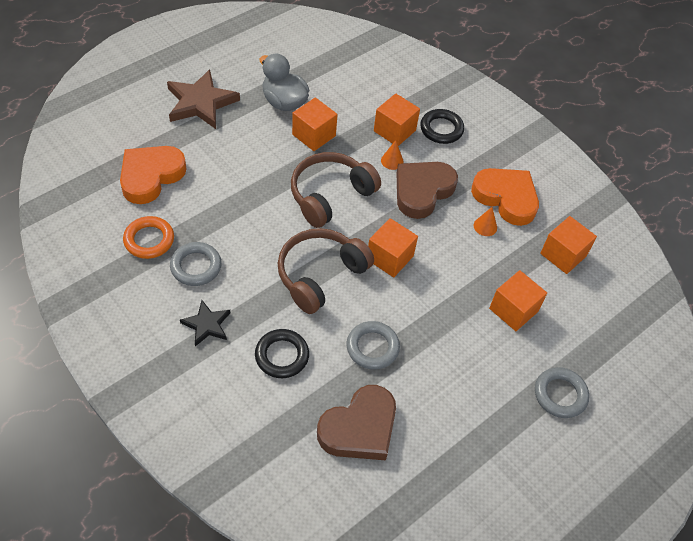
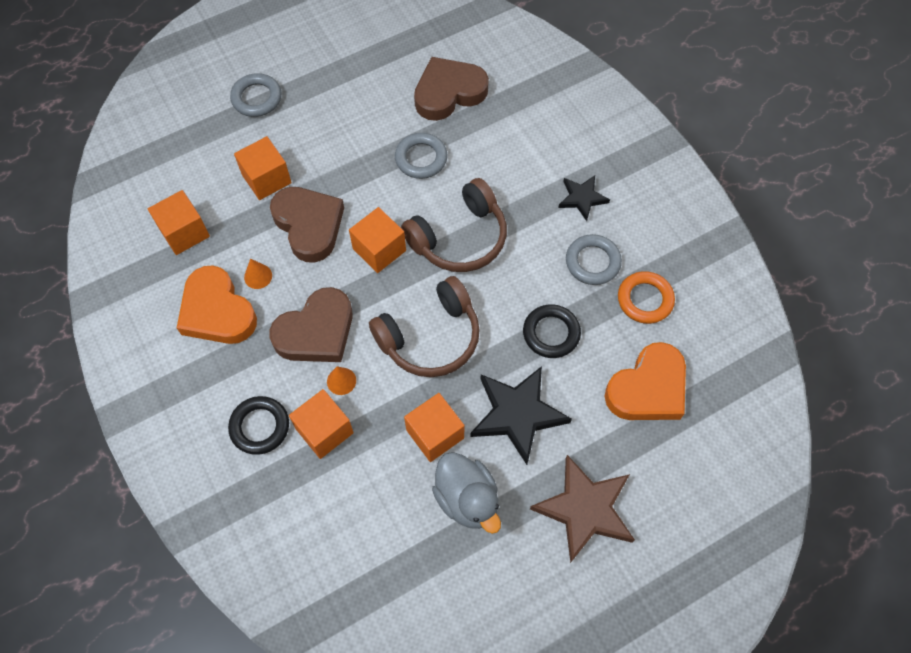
camera: 165 degrees left, 10 degrees up
black ring [255,329,309,378] -> black ring moved to [523,304,581,358]
none -> brown heart [270,187,344,263]
none -> black star [470,366,572,465]

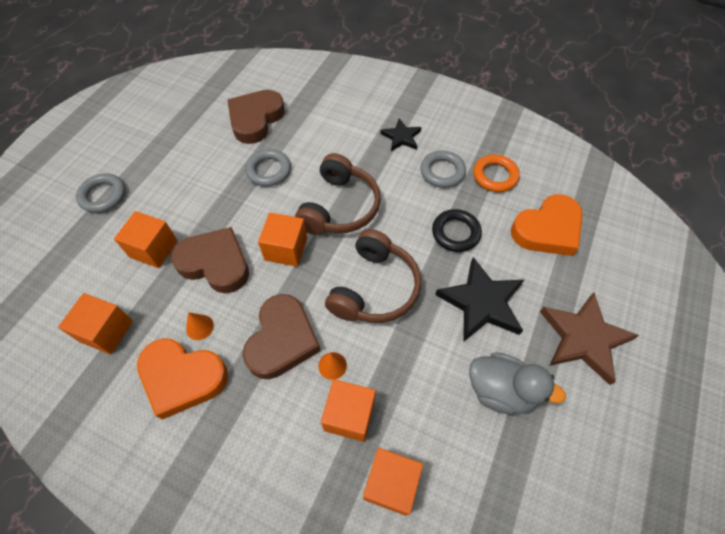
camera: 35 degrees left, 5 degrees down
black ring [228,396,289,455] -> none
orange cube [404,393,465,462] -> orange cube moved to [363,448,423,516]
orange heart [604,342,686,420] -> orange heart turned 45 degrees clockwise [511,194,583,256]

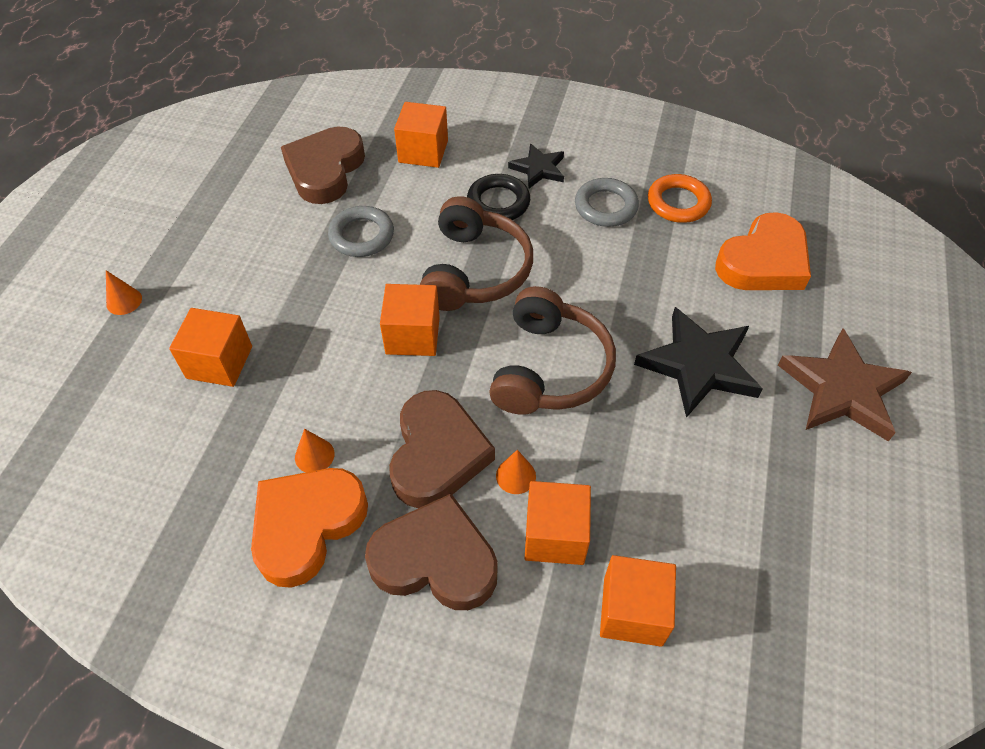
camera: 10 degrees left, 5 degrees down
orange cube [58,293,133,354] -> orange cube moved to [394,102,448,168]
grey ring [76,174,126,213] -> orange cone [106,270,142,315]
orange heart [137,338,228,419] -> orange heart turned 120 degrees clockwise [251,468,368,588]
brown heart [171,227,249,293] -> brown heart moved to [365,494,498,610]
black ring [432,209,482,252] -> black ring moved to [467,174,530,220]
grey duck [469,352,566,414] -> none

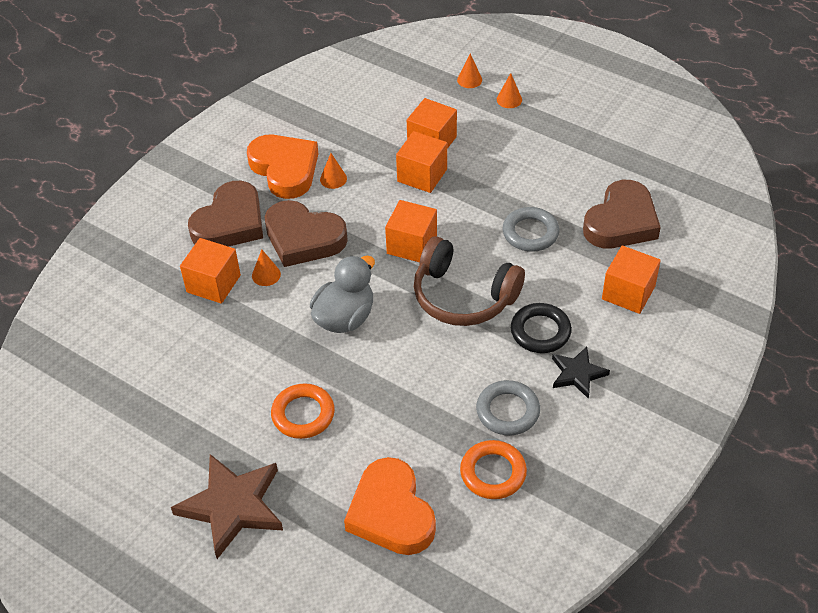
camera: 110 degrees right, 5 degrees down
brown heart [281,127,365,204] -> brown heart turned 90 degrees clockwise [583,180,661,248]
brown headphones [489,286,616,415] -> grey duck [310,256,375,333]
orange cube [600,555,676,647] -> orange cube moved to [396,131,447,193]
black star [634,307,763,418] -> orange ring [271,383,335,439]
none -> orange cone [457,53,482,88]

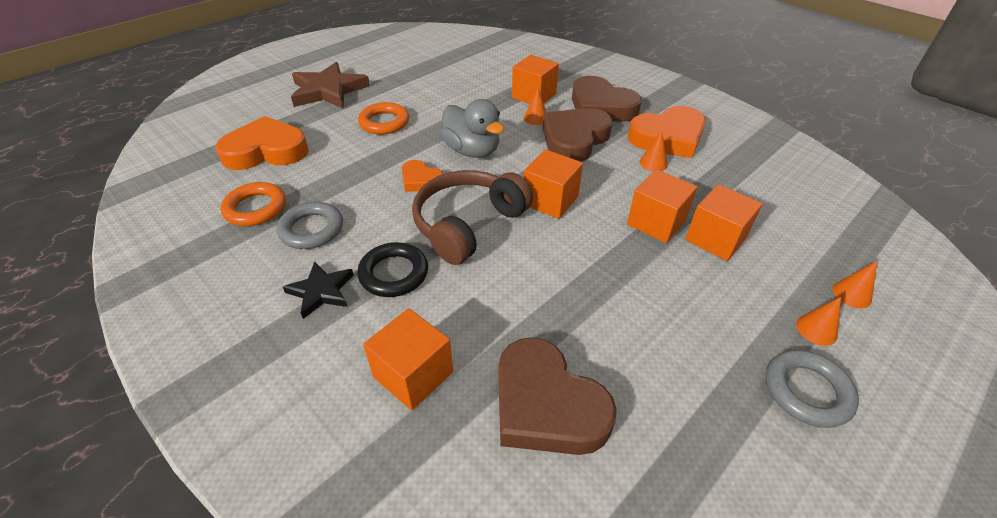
camera: 100 degrees right, 5 degrees down
grey ring [503,207,559,252] -> grey ring moved to [765,350,859,428]
none -> orange heart [401,160,443,192]

